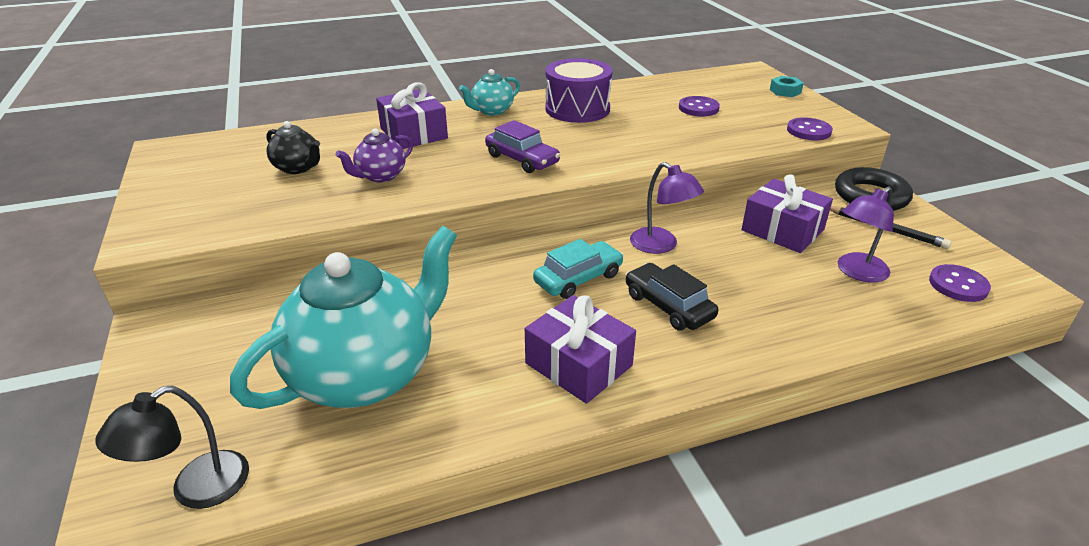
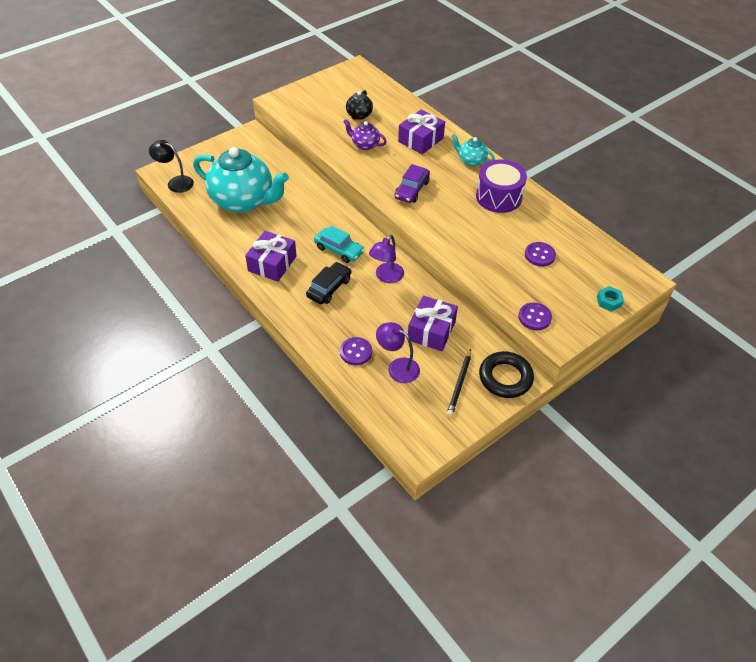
camera: 70 degrees right, 15 degrees up
purple button [929,264,991,302] -> purple button moved to [340,337,372,365]

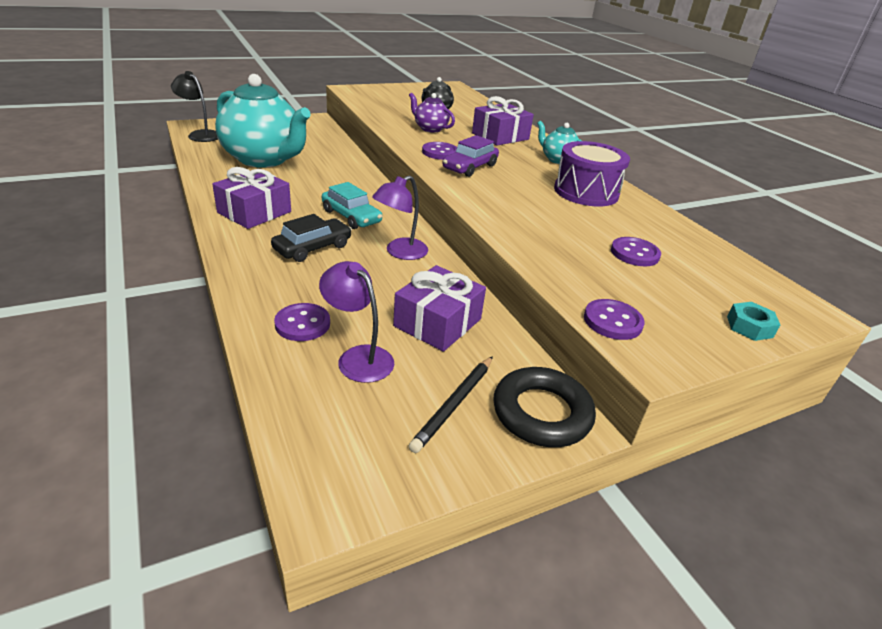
camera: 10 degrees right, 15 degrees down
none -> purple button [422,142,457,160]

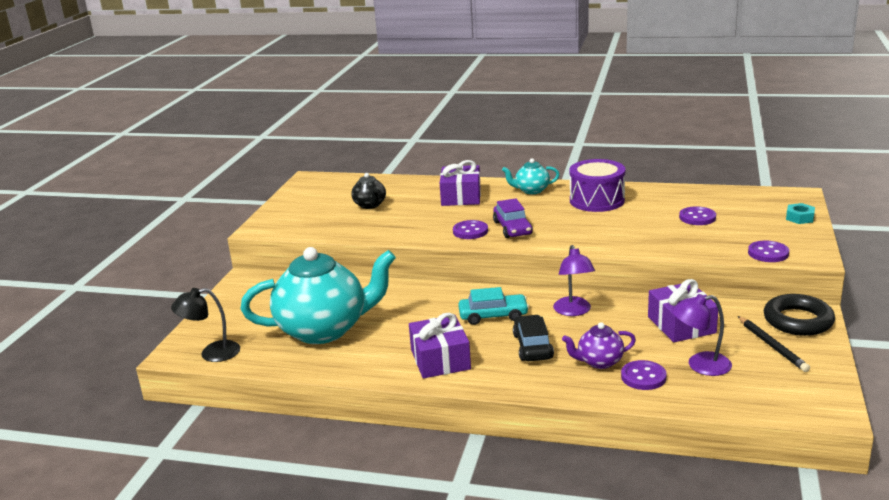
camera: 45 degrees left, 10 degrees down
purple teapot [409,93,455,133] -> purple teapot moved to [562,322,636,369]

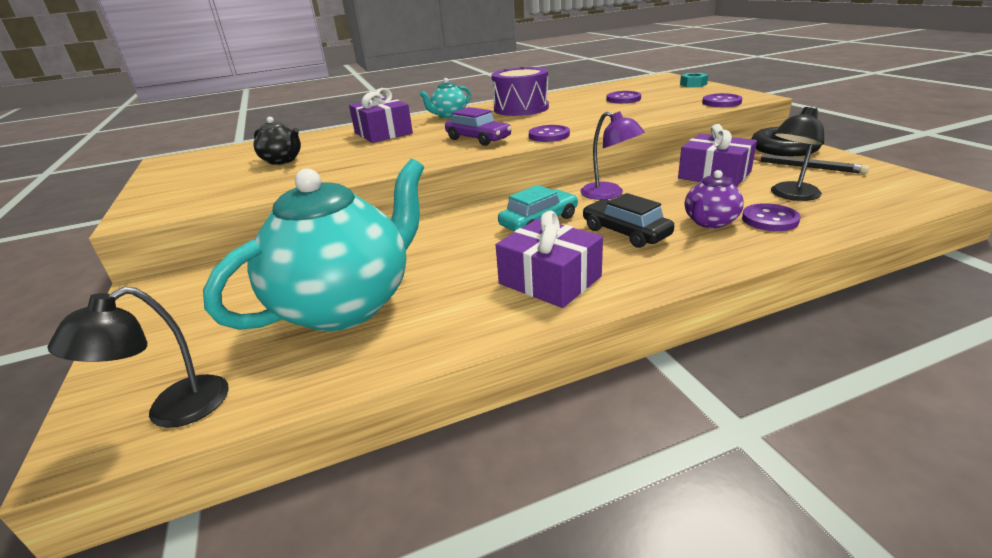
camera: 35 degrees left, 5 degrees up
purple button [453,220,488,239] -> purple button moved to [529,125,570,142]
purple lamp [672,294,732,376] -> black lamp [771,106,824,201]

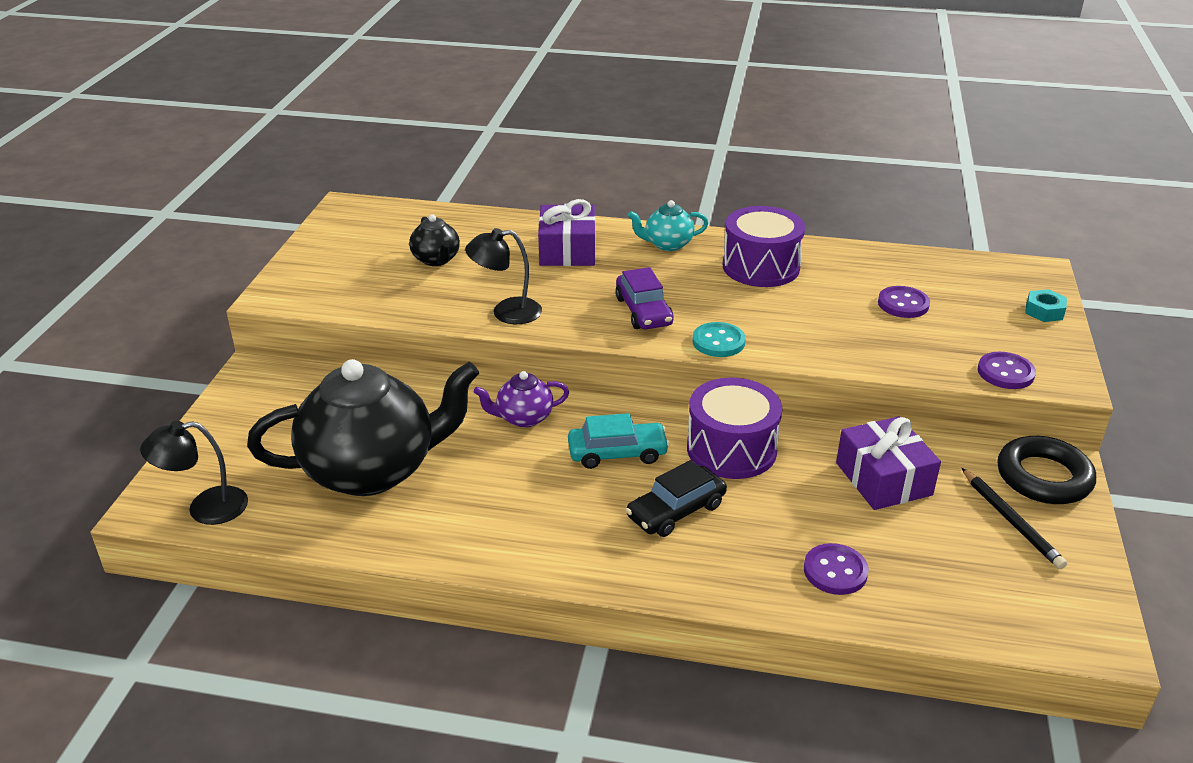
camera: 30 degrees right, 5 degrees up
turquoise teapot [203,159,424,331] -> black teapot [247,359,479,496]
purple gift [496,211,603,308] -> none
purple button [529,125,570,142] -> turquoise button [692,322,746,357]
purple lamp [580,111,645,200] -> purple drum [687,378,782,479]
black car [583,193,674,248] -> black car turned 120 degrees counterclockwise [626,460,727,537]
purple teapot [685,170,744,229] -> purple teapot moved to [473,371,569,428]
black lamp [771,106,824,201] -> black lamp moved to [465,228,542,324]

